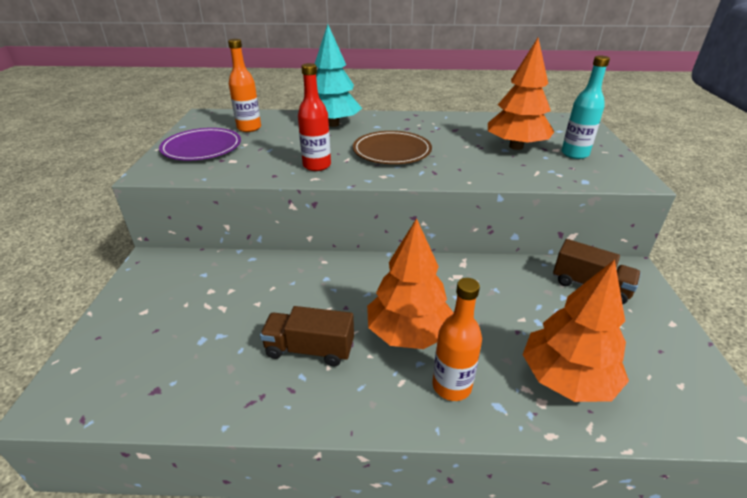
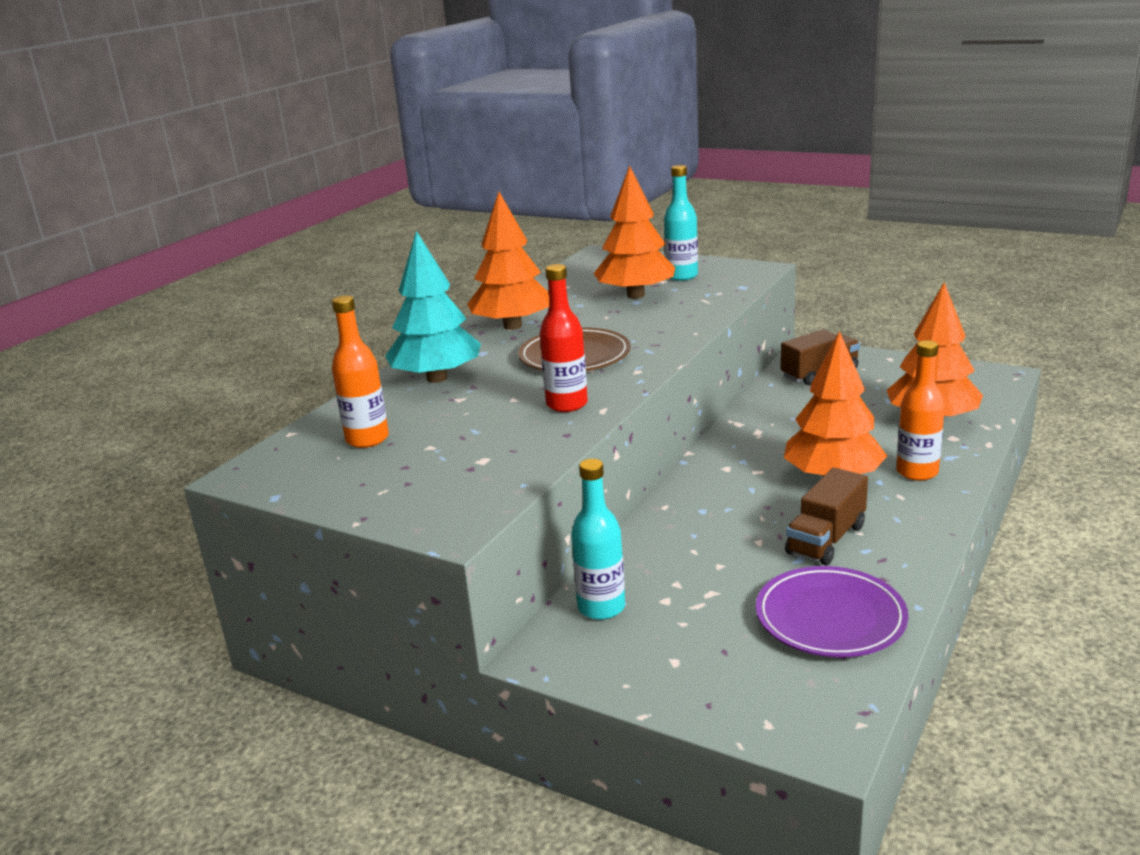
camera: 60 degrees left, 10 degrees down
purple plate [159,128,241,161] -> purple plate moved to [756,566,908,657]
none -> orange tree [467,191,549,330]
none -> turquoise bottle [571,459,625,620]

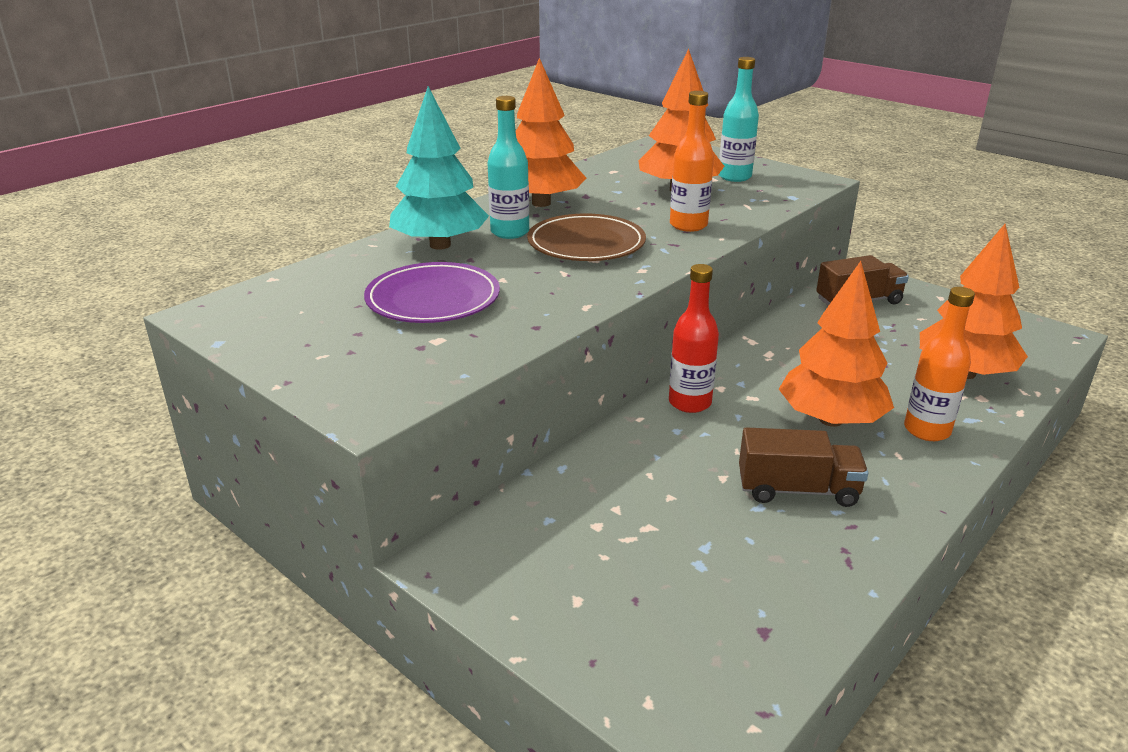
camera: 10 degrees right, 5 degrees up
orange bottle [332,295,389,448] -> orange bottle moved to [670,91,714,232]
red bottle [540,264,588,412] -> red bottle moved to [669,264,719,413]
turquoise bottle [571,459,625,620] -> turquoise bottle moved to [487,96,529,239]
purple plate [756,566,908,657] -> purple plate moved to [364,262,500,323]
brown truck [785,468,868,565] -> brown truck turned 135 degrees counterclockwise [739,427,868,507]

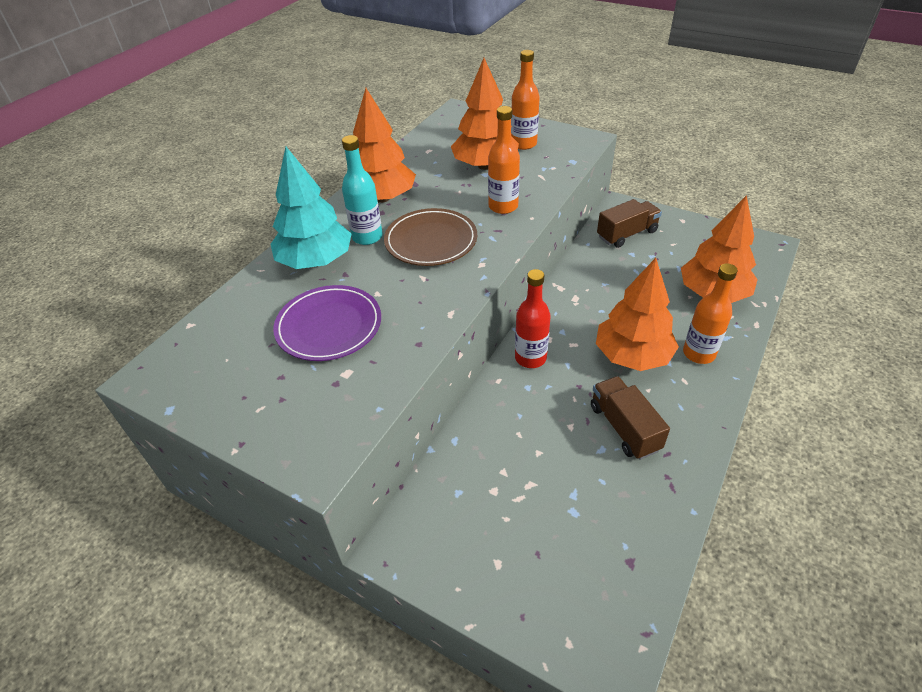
camera: 10 degrees left, 15 degrees up
turquoise bottle [719,57,759,182] -> orange bottle [511,50,540,150]
brown truck [739,427,868,507] -> brown truck turned 105 degrees counterclockwise [591,376,670,460]

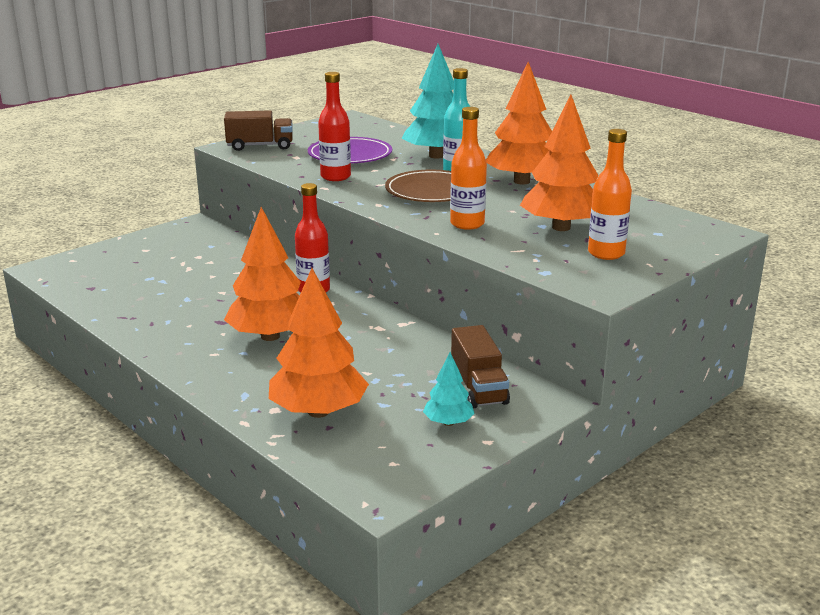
camera: 105 degrees right, 20 degrees down
brown truck [591,376,670,460] -> brown truck moved to [224,110,293,151]
orange bottle [683,264,738,364] -> none
none -> red bottle [318,72,351,181]
none -> turquoise tree [423,352,475,426]

